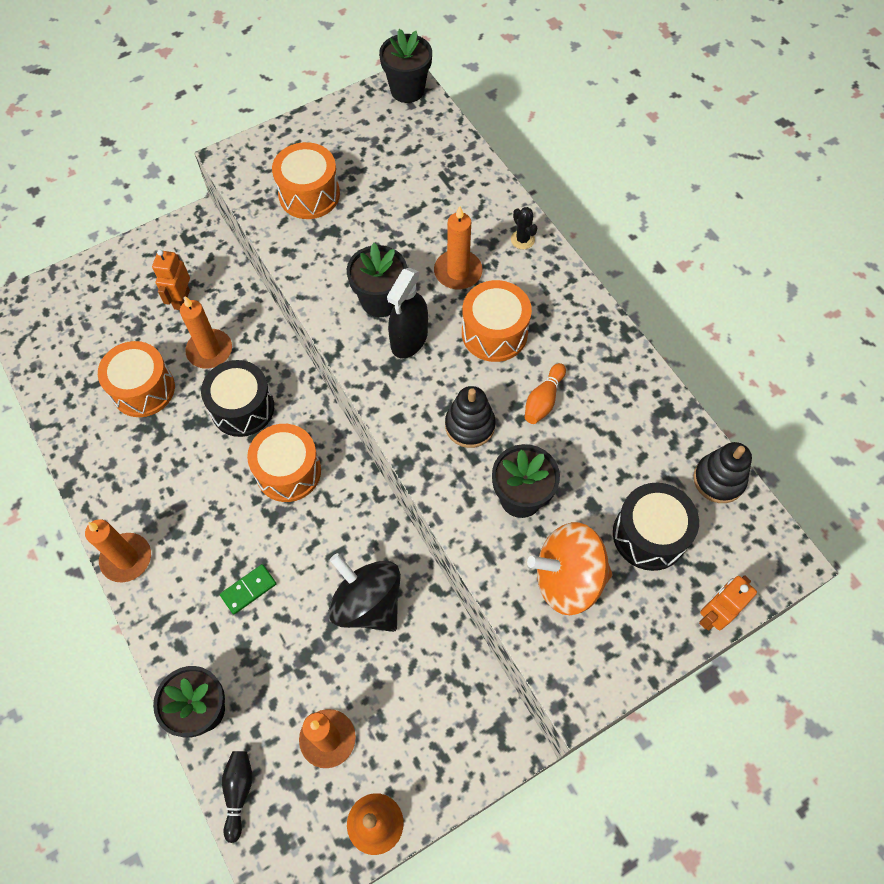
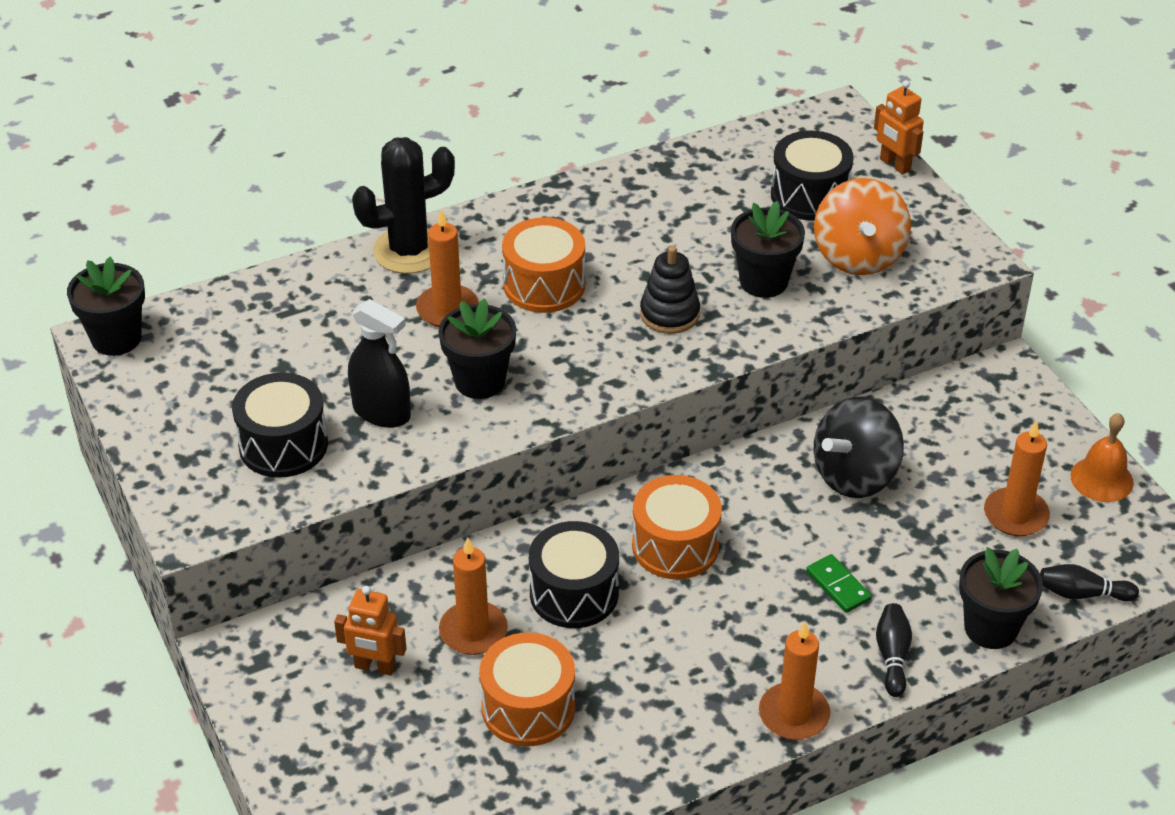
camera: 85 degrees left, 20 degrees down
orange drum [272,142,340,219] -> black drum [232,373,328,478]
black spray bottle [387,268,428,358] -> black spray bottle moved to [348,299,411,428]
black cactus [511,207,537,250] -> black cactus [352,137,455,274], size x2.34
orange bowling pin [525,363,566,424] -> none
black stacking toy [693,442,752,503] -> none
none -> black bowling pin [876,603,912,697]

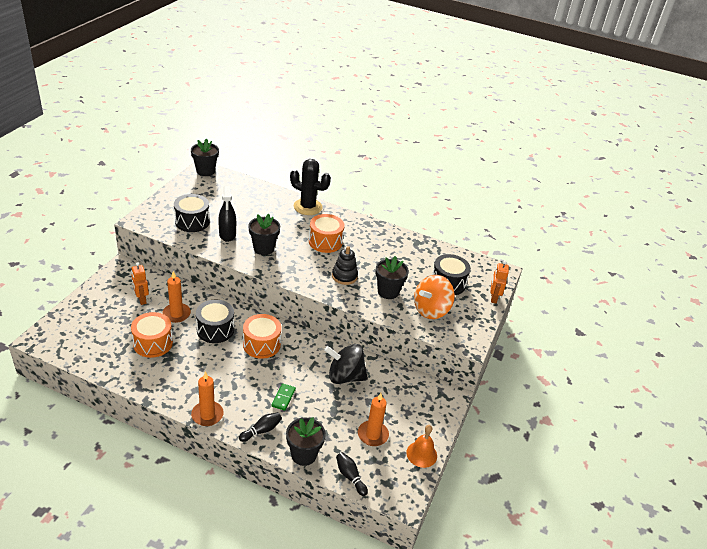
camera: 45 degrees right, 5 degrees down
orange candle [416,209,479,327] -> none

